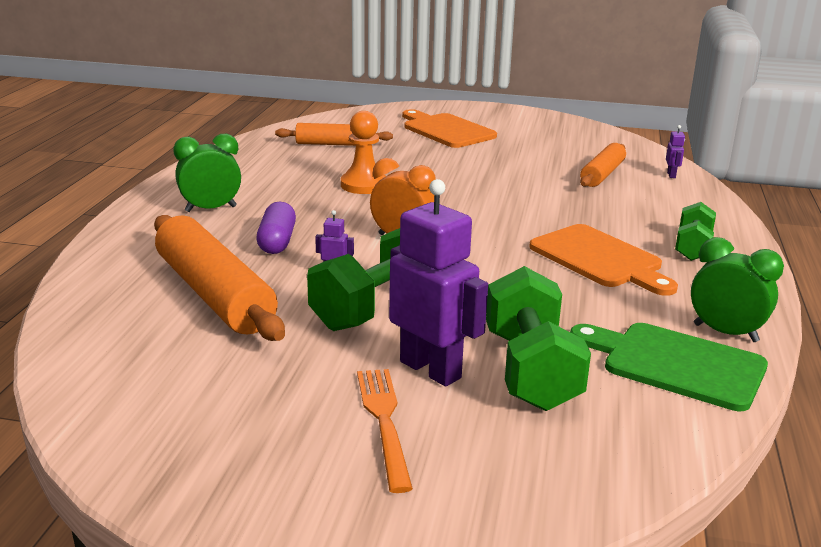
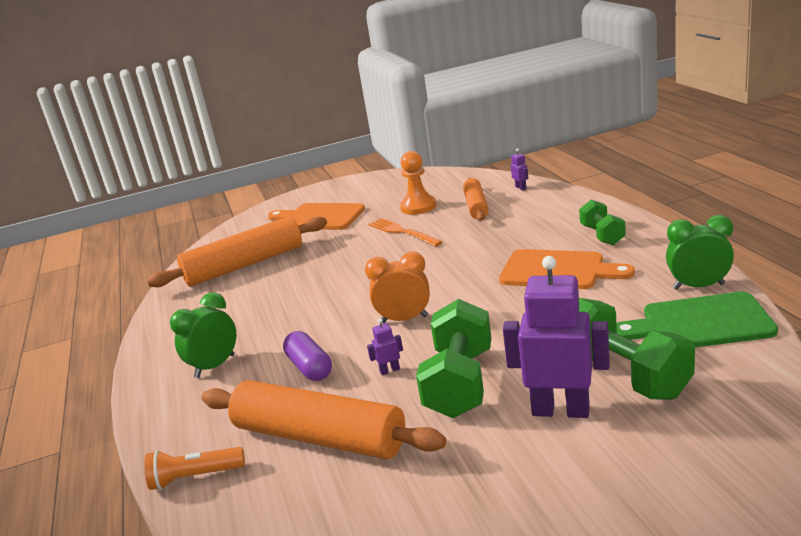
camera: 25 degrees left, 0 degrees up
orange rolling pin [275,123,393,146] -> orange rolling pin [147,216,327,287], size x1.72
orange pawn [341,111,386,194] -> orange pawn moved to [400,151,436,215]
orange fork [357,369,413,493] -> orange fork moved to [368,218,443,247]
none -> orange flashlight [144,447,245,490]

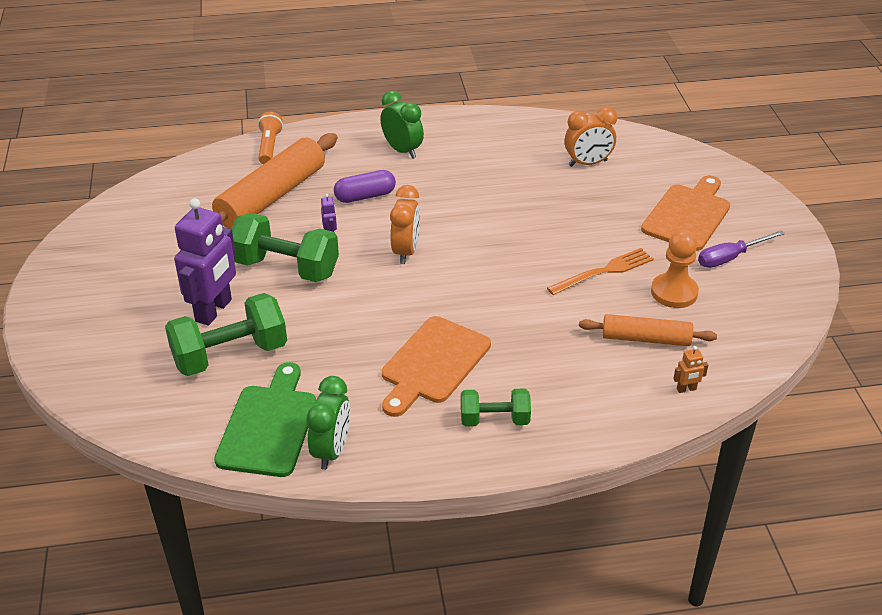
camera: 95 degrees right, 15 degrees up
orange rolling pin [147,216,327,287] -> orange clock [565,107,617,167]
purple robot [511,148,528,191] -> orange robot [673,346,708,393]
none -> purple screwdriver [698,230,785,268]

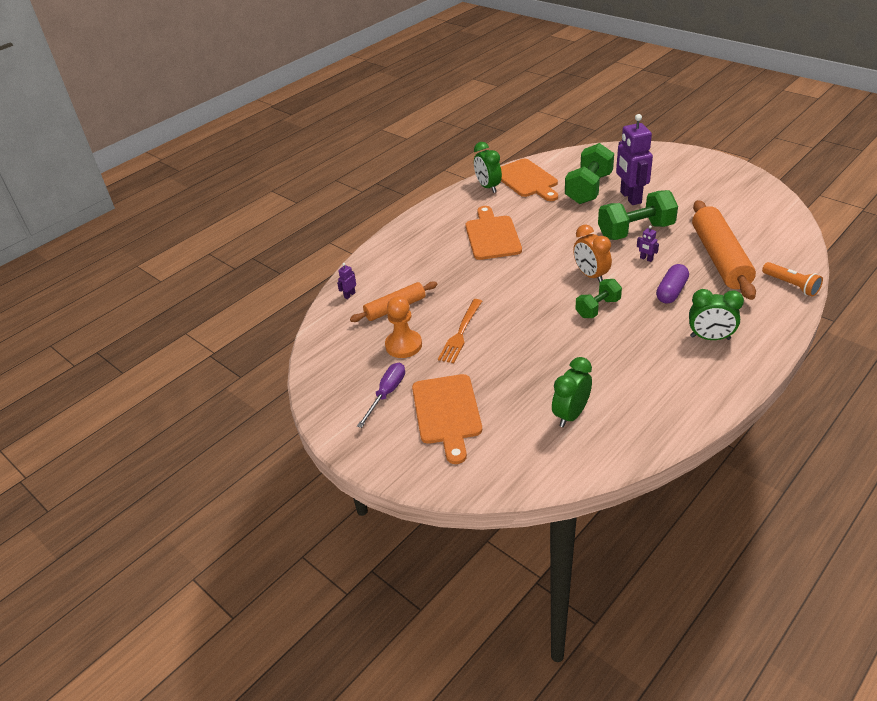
camera: 145 degrees right, 0 degrees up
green cutting board [214,362,316,477] -> orange cutting board [501,159,558,201]
green dumbbell [461,389,531,426] -> green dumbbell moved to [575,279,622,318]
orange clock [565,107,617,167] -> green clock [552,357,592,427]
orange robot [673,346,708,393] -> purple robot [337,263,356,299]

